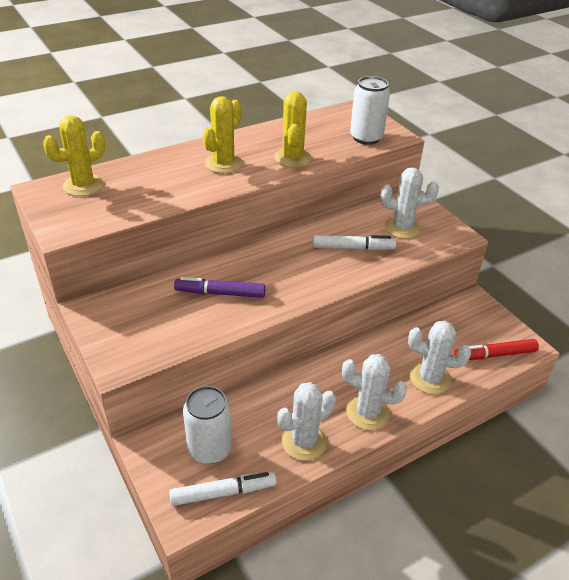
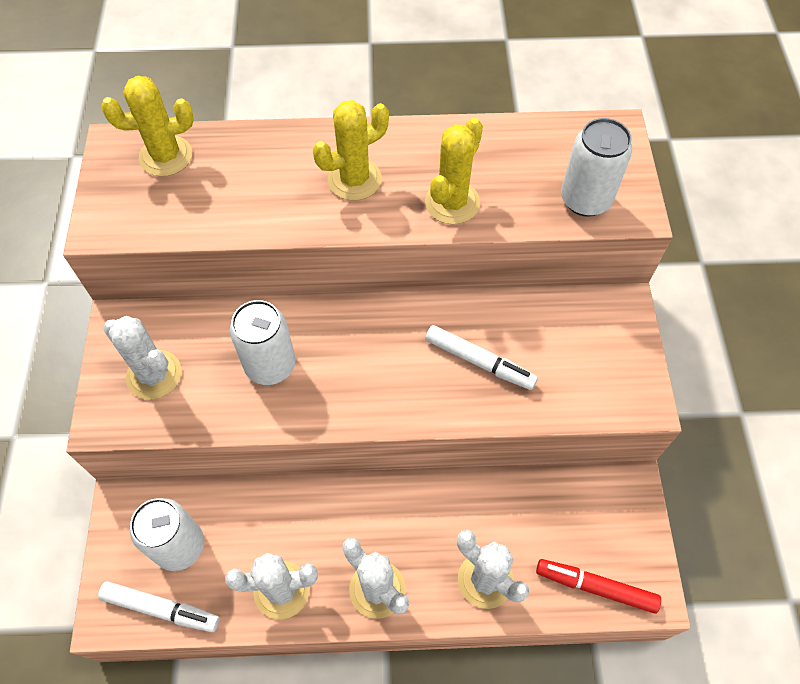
camera: 30 degrees right, 20 degrees up
purple marker [174,277,266,298] -> white can [230,300,296,385]
white cactus [380,167,439,239] -> white cactus moved to [103,316,182,399]

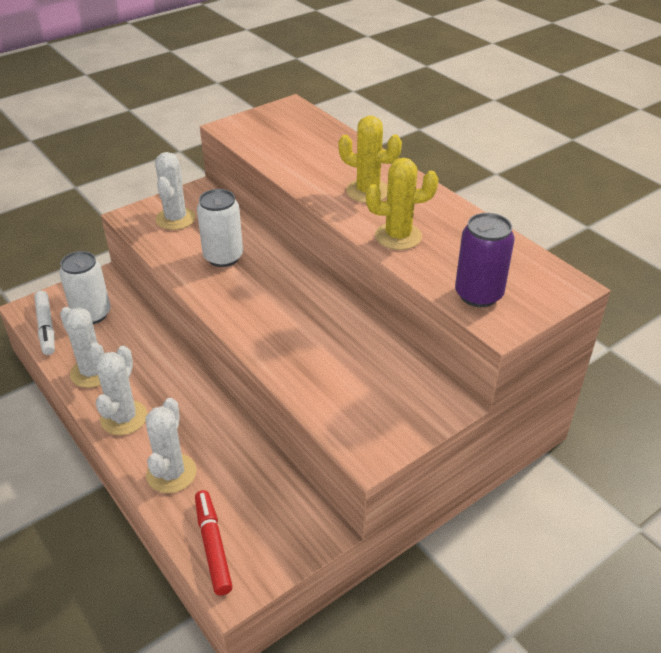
camera: 55 degrees right, 20 degrees down
yellow cactus [102,76,194,177] -> none
white marker [425,325,538,390] -> none
white can [561,118,632,217] -> purple can [455,213,515,307]

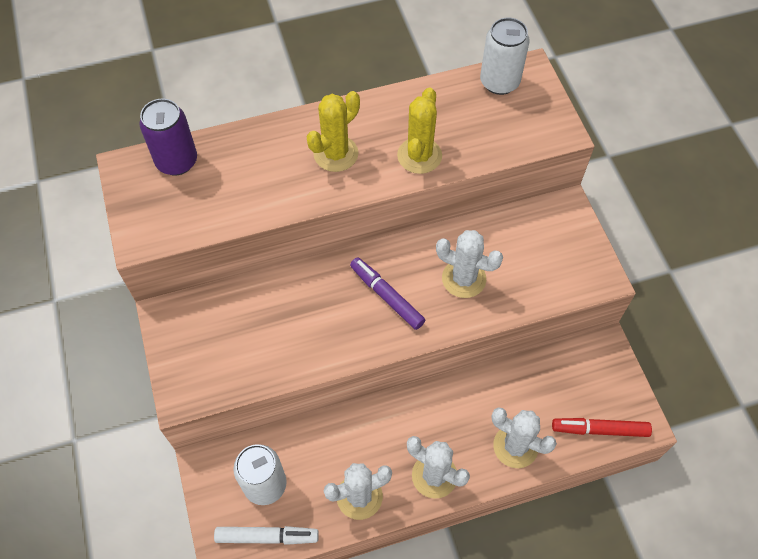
camera: 70 degrees left, 20 degrees up
white cactus [155,152,196,230] -> white cactus moved to [436,230,503,298]
white can [197,189,243,267] -> white can moved to [480,18,530,95]
purple can [455,213,515,307] -> purple can moved to [140,99,197,176]
none -> purple marker [350,257,425,330]

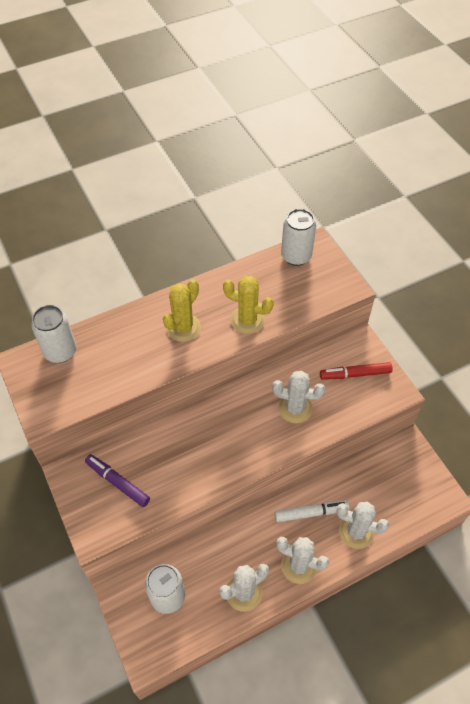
camera: 10 degrees left, 5 degrees down
purple can [140,99,197,176] -> white can [31,305,76,363]
white marker [214,526,319,545] -> white marker moved to [275,500,350,522]
purple marker [350,257,425,330] -> purple marker moved to [85,454,150,507]
yellow cactus [397,87,442,174] -> yellow cactus turned 75 degrees counterclockwise [223,276,274,334]
red marker [552,418,652,437] -> red marker moved to [320,362,393,380]

